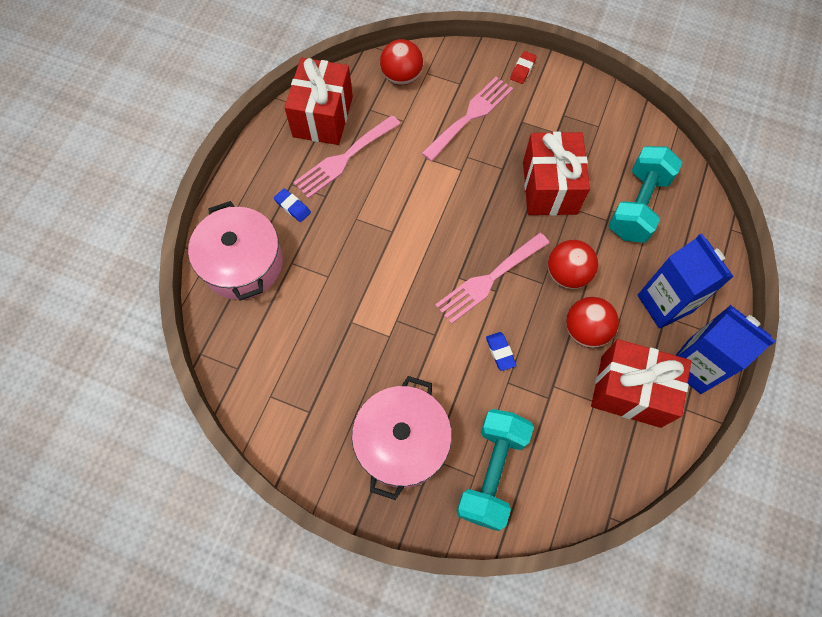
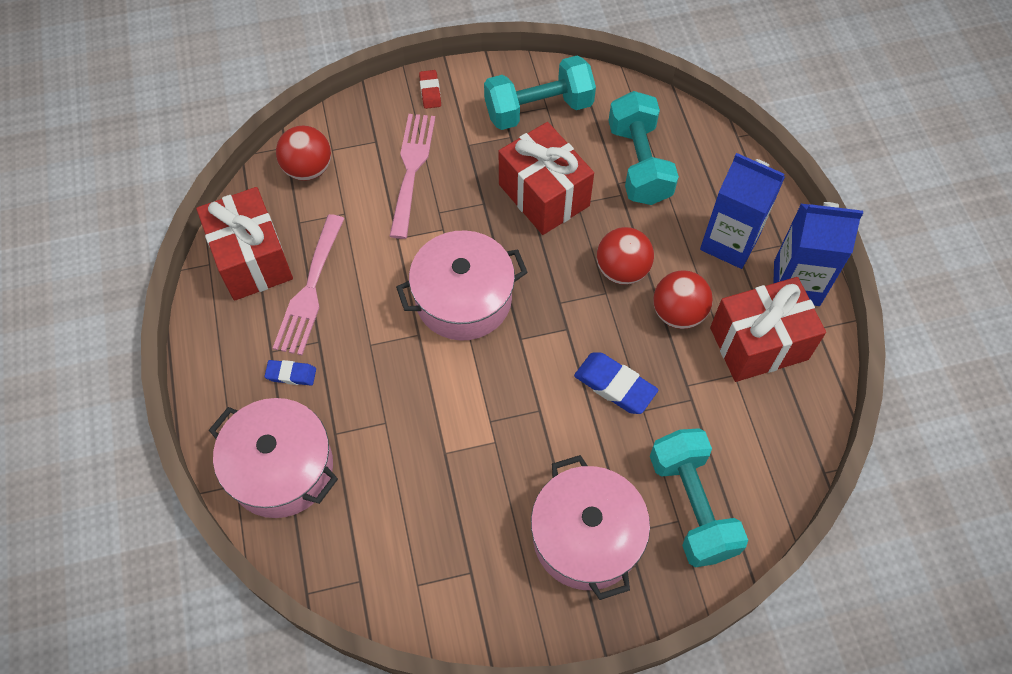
camera: 35 degrees left, 5 degrees down
pink fork [435,233,549,324] -> none
blue eraser [486,332,516,371] -> blue eraser [574,352,658,414], size x1.66
none -> pink pot [396,230,528,341]
none -> turquoise dumbbell [484,56,596,130]

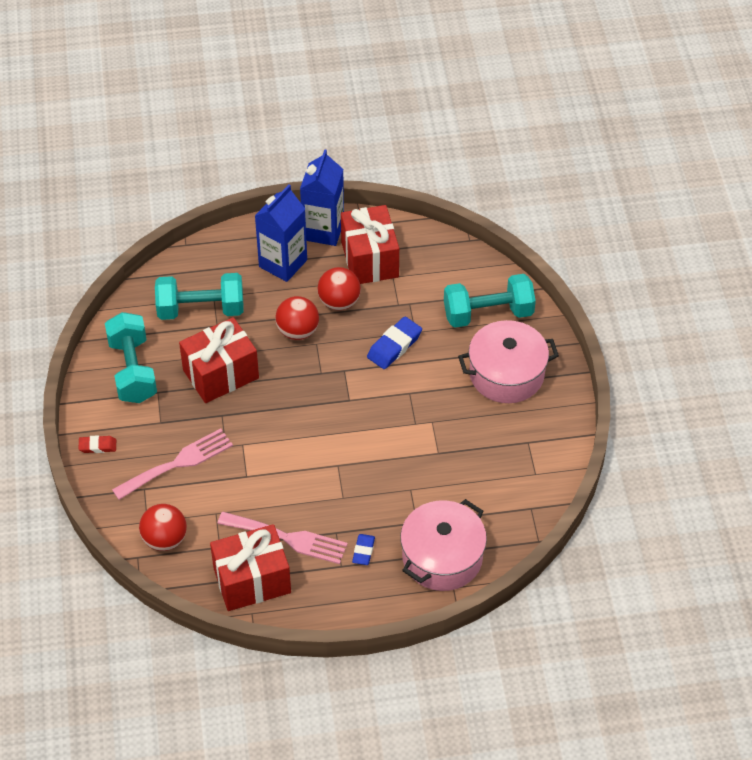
camera: 85 degrees left, 10 degrees down
pink fork [390,114,435,239] -> pink fork turned 135 degrees clockwise [112,428,233,500]
pink pot [396,230,528,341] -> none

